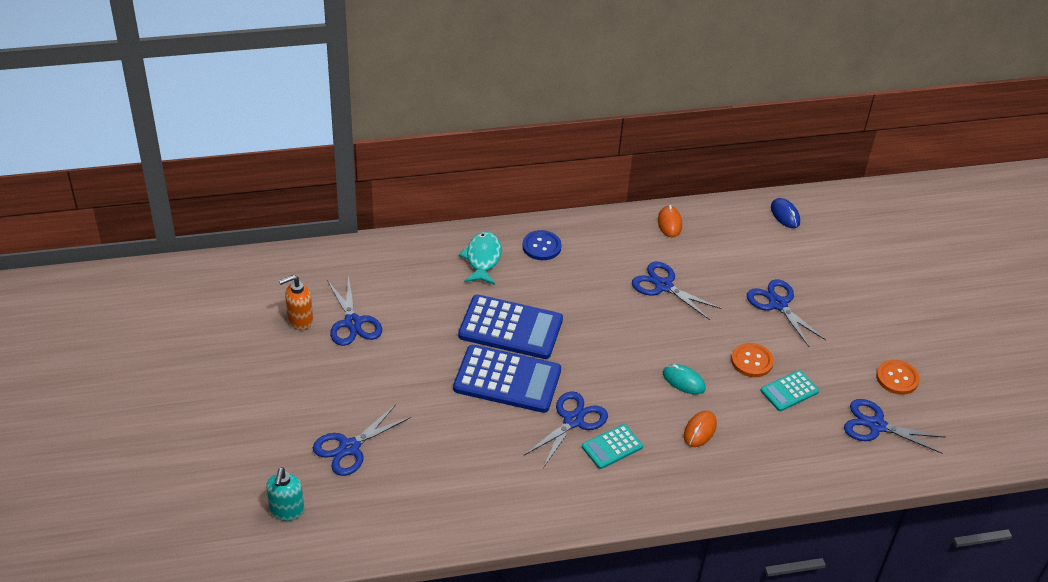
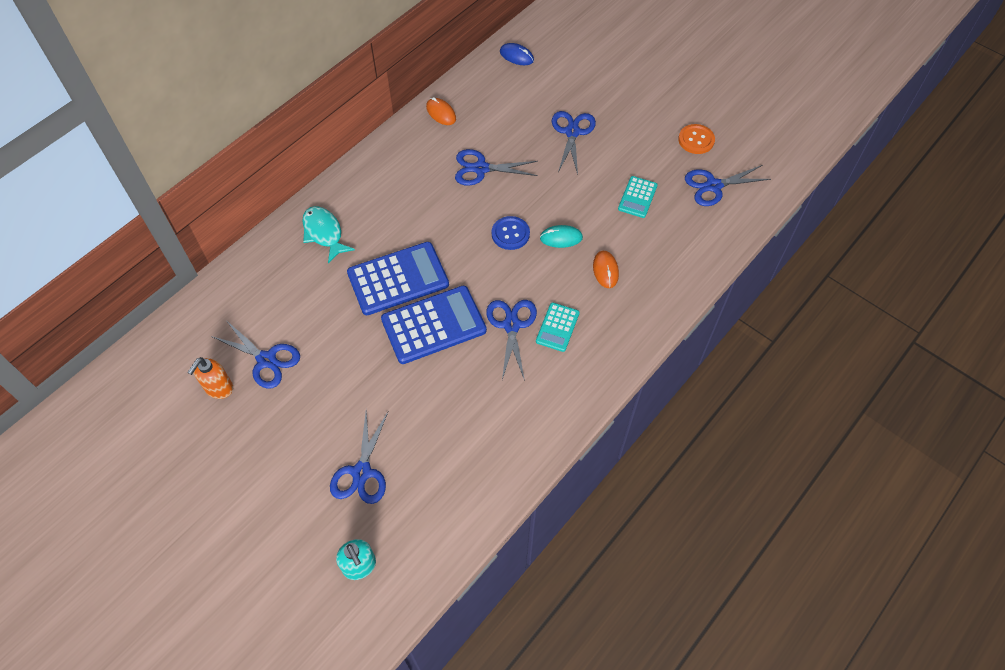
camera: 35 degrees left, 15 degrees up
blue button [522,230,562,260] -> blue button moved to [492,216,530,250]
orange button [731,343,774,377] -> none
blue scissors [747,279,826,347] -> blue scissors turned 75 degrees clockwise [552,111,596,175]

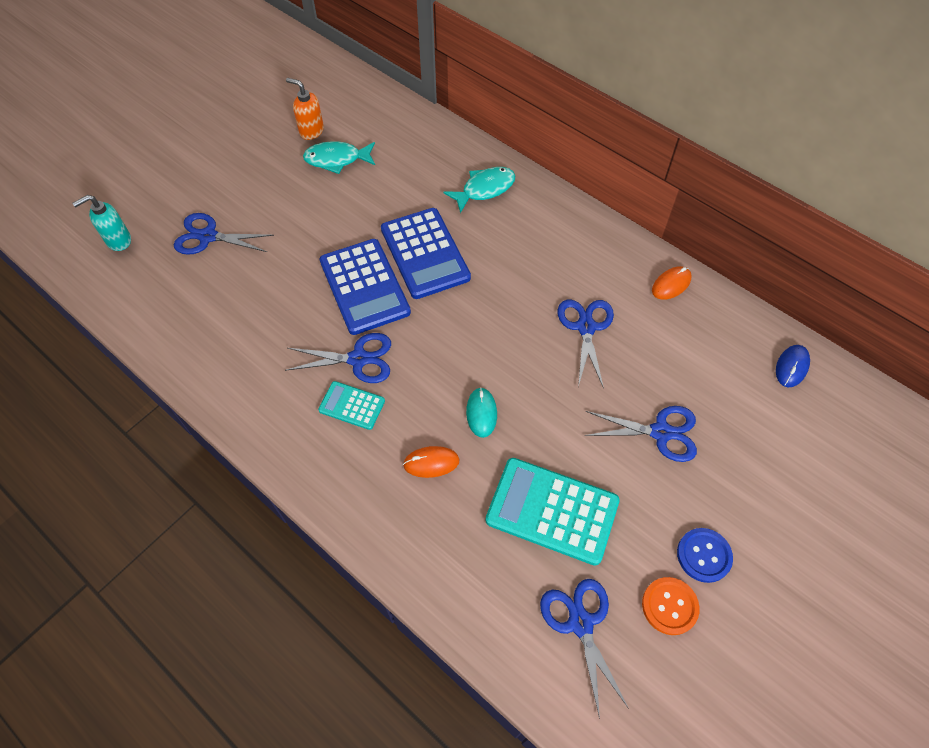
camera: 90 degrees right, 0 degrees up
blue scissors [211,320,300,389] -> turquoise fish [303,141,375,174]
blue button [492,216,530,250] -> blue button moved to [677,528,733,583]
turquoise calculator [618,176,658,218] -> turquoise calculator [485,458,620,566], size x1.90

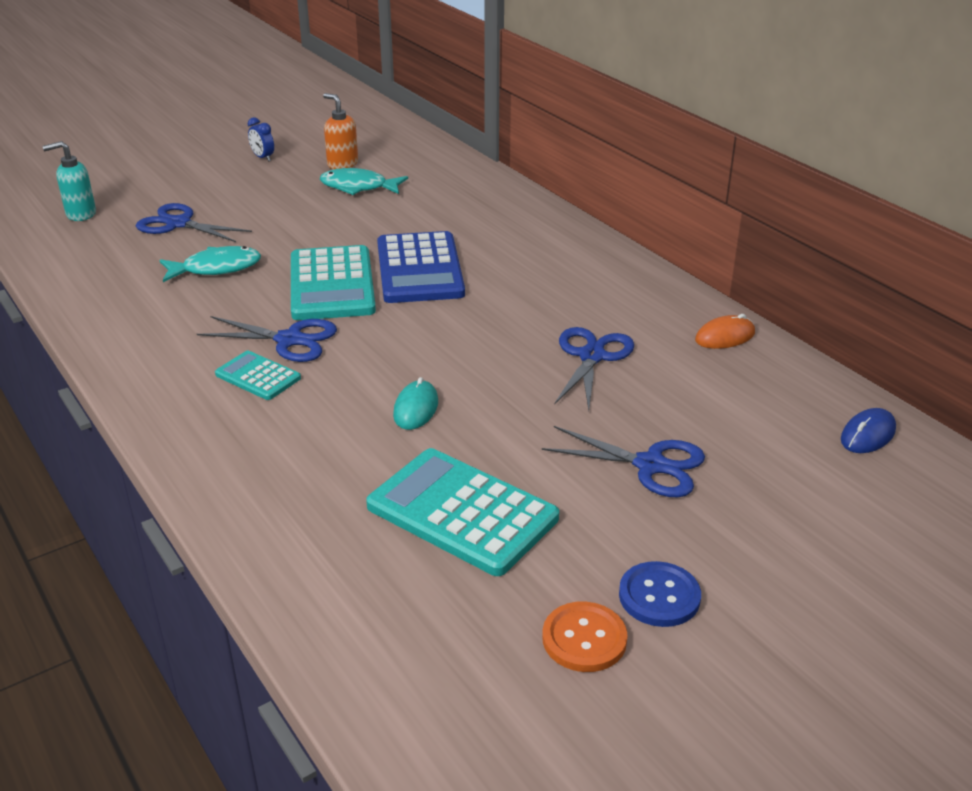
camera: 15 degrees right, 25 degrees down
blue calculator [320,239,411,335] -> turquoise calculator [291,245,376,320]
orange mouse [403,446,460,478] -> none
turquoise fish [444,167,515,213] -> turquoise fish moved to [160,246,261,282]
blue scissors [540,579,629,719] -> none
none -> blue clock [248,117,274,161]

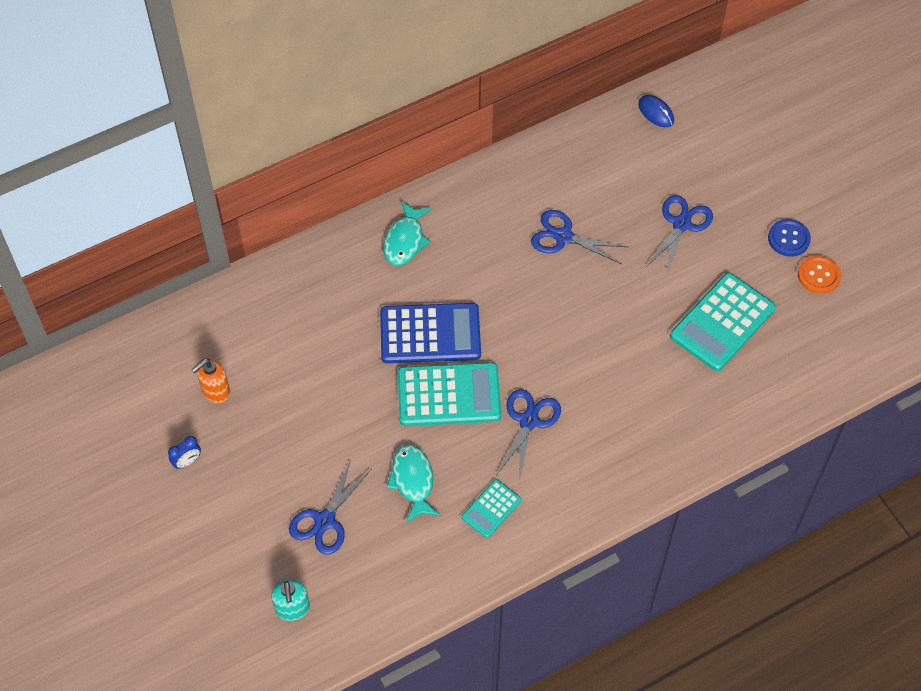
camera: 85 degrees left, 25 degrees up
turquoise calculator [215,351,301,400] -> turquoise calculator moved to [462,479,522,538]
turquoise fish [320,168,408,195] -> turquoise fish moved to [383,201,432,266]
turquoise mouse [393,377,438,430] -> none
orange mouse [695,314,755,349] -> none

